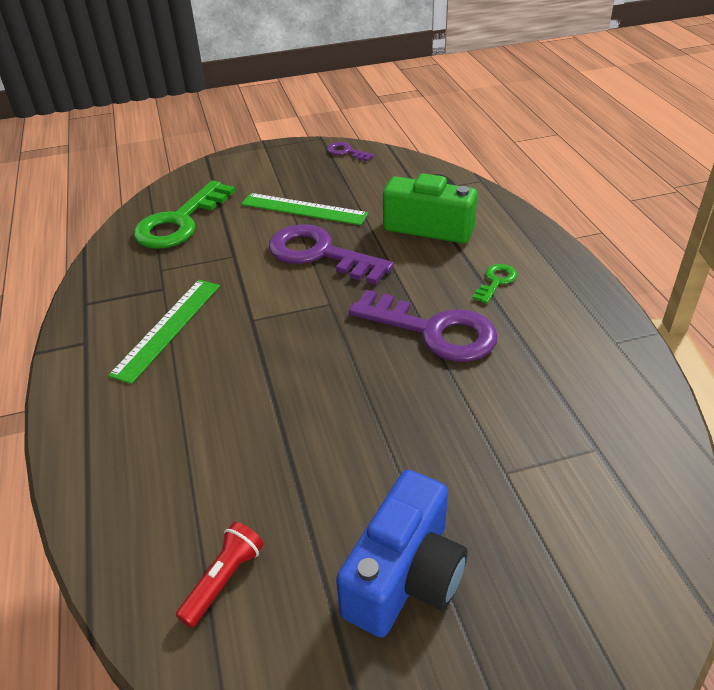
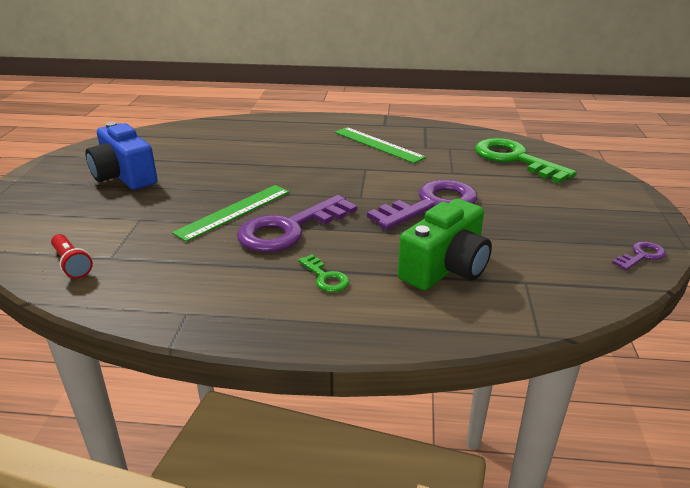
camera: 110 degrees right, 10 degrees down
red flashlight [176,522,264,628] -> red flashlight moved to [51,234,93,279]
green ruler [241,193,368,225] -> green ruler moved to [172,185,290,242]

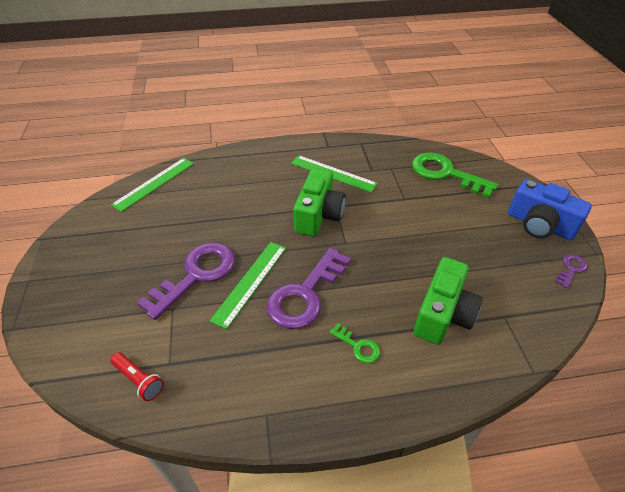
camera: 15 degrees left, 15 degrees up
blue camera [86,122,157,190] -> blue camera moved to [508,179,592,240]
purple key [367,180,477,230] -> purple key moved to [137,243,235,320]
none -> green ruler [111,158,194,212]
none -> green camera [293,168,346,236]

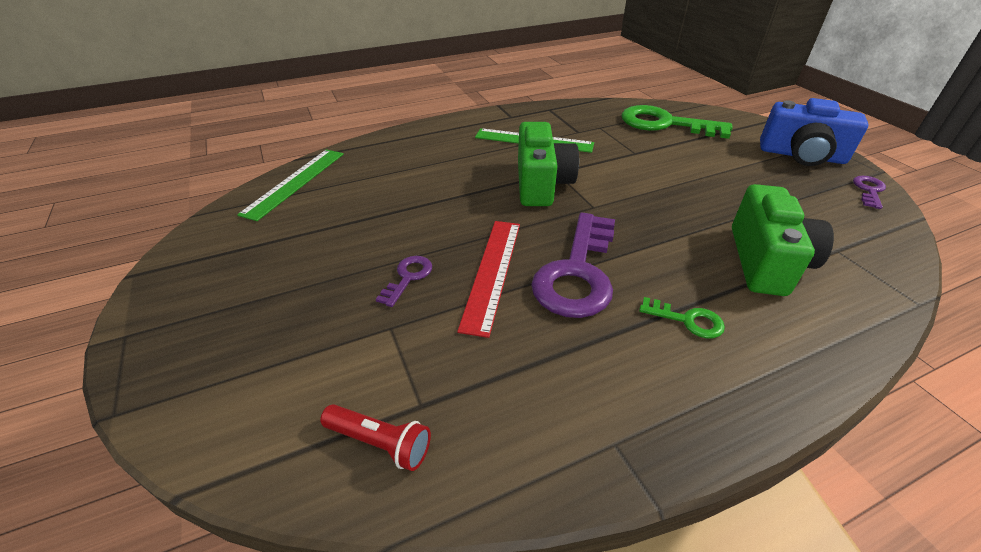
camera: 15 degrees left, 5 degrees down
purple key [137,243,235,320] -> purple key [376,256,432,307], size x0.46
green ruler [210,242,286,329] -> red ruler [457,221,520,338]

